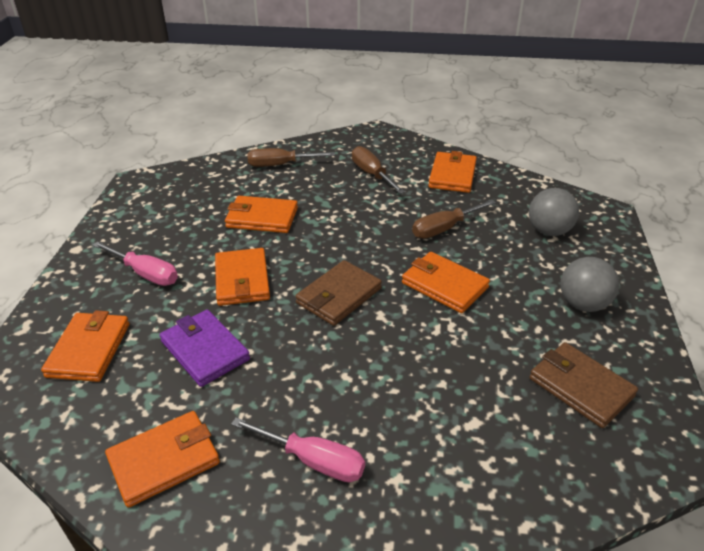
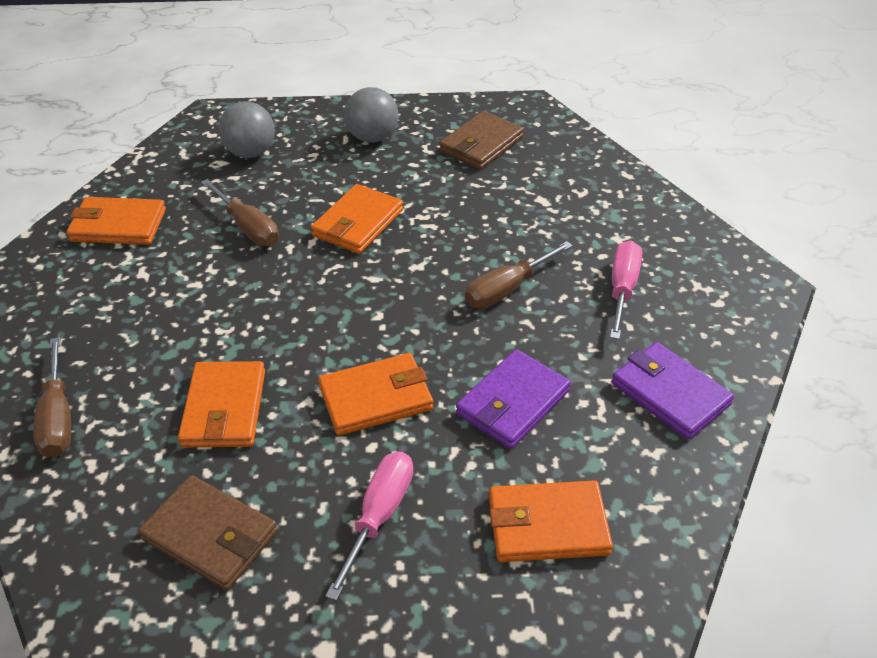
camera: 100 degrees left, 5 degrees up
orange wallet [105,411,220,508] -> purple wallet [612,342,734,440]
brown wallet [295,260,382,326] -> brown wallet moved to [138,475,278,590]
brown screwdriver [352,146,405,194] -> brown screwdriver moved to [465,241,573,308]

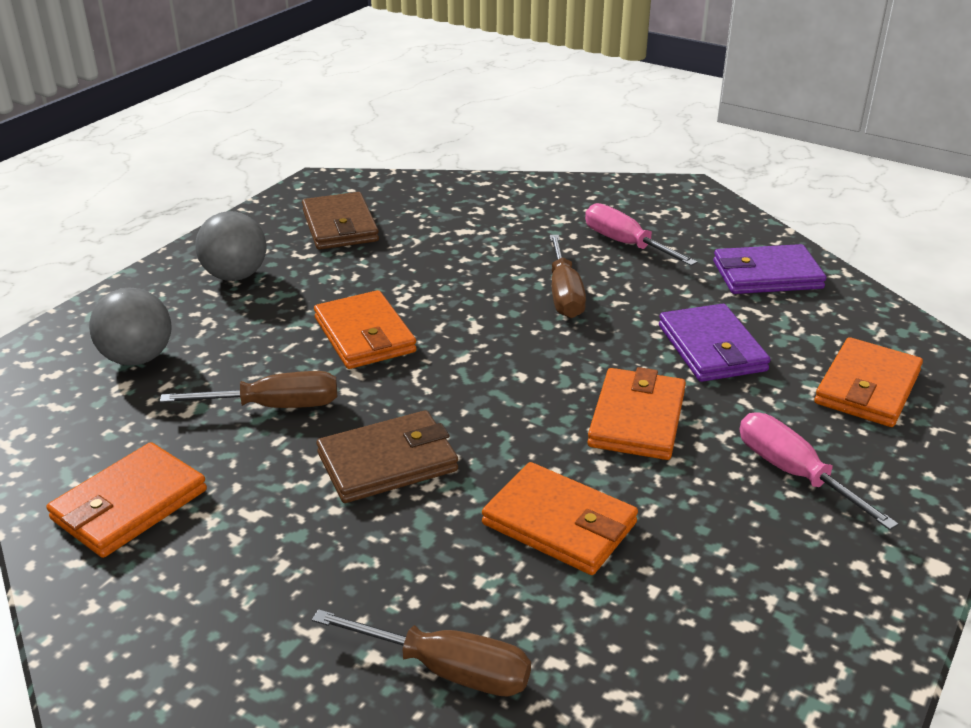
camera: 55 degrees left, 10 degrees down
brown wallet [138,475,278,590] -> brown wallet moved to [317,410,458,503]

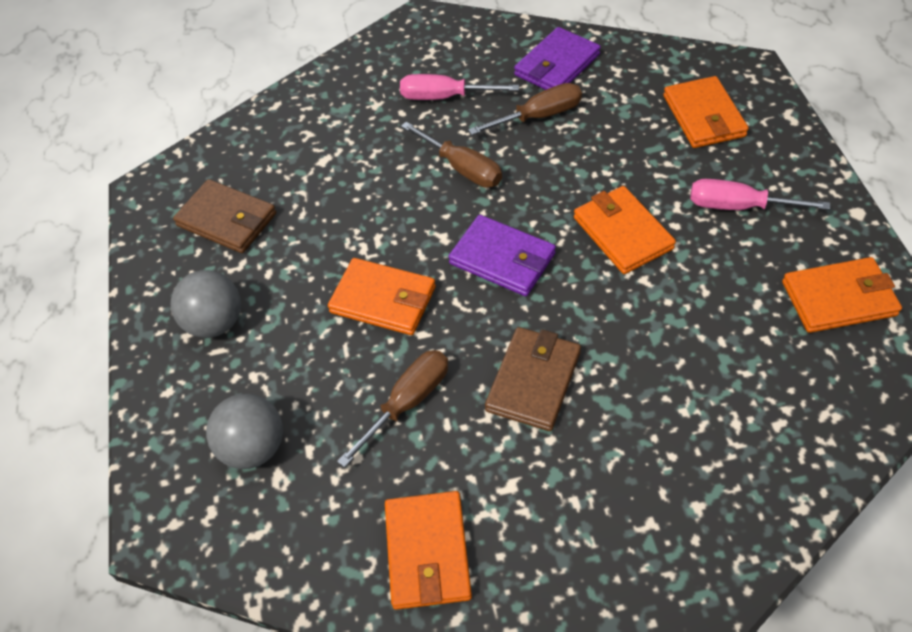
camera: 40 degrees left, 20 degrees up
brown screwdriver [312,609,531,697] -> brown screwdriver moved to [468,83,582,135]
orange wallet [482,462,638,575] -> orange wallet moved to [782,257,902,333]
purple wallet [659,304,770,382] -> purple wallet moved to [448,215,556,296]

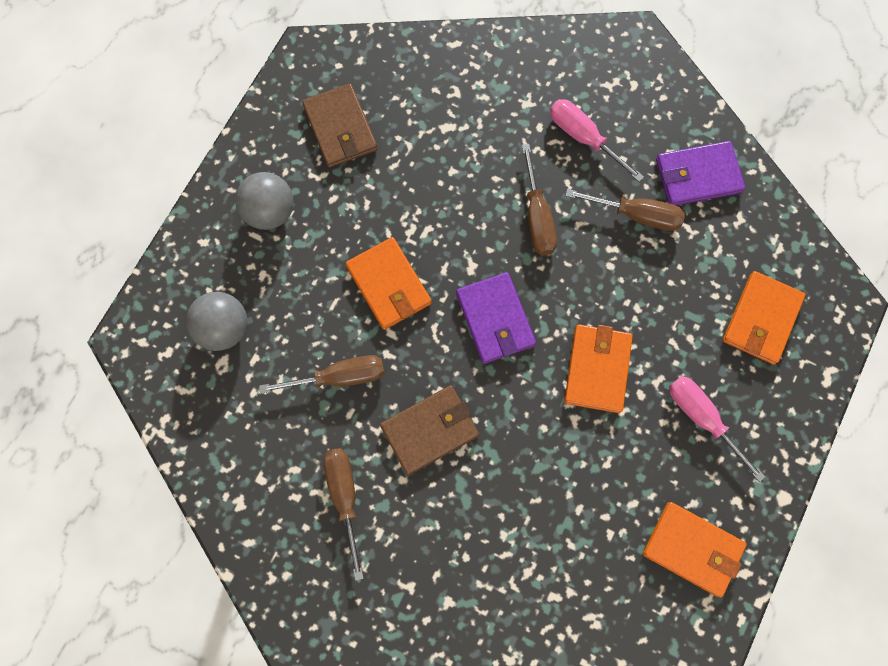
camera: 35 degrees right, 20 degrees up
orange wallet [385,491,472,610] -> none
none -> brown screwdriver [324,448,364,580]

